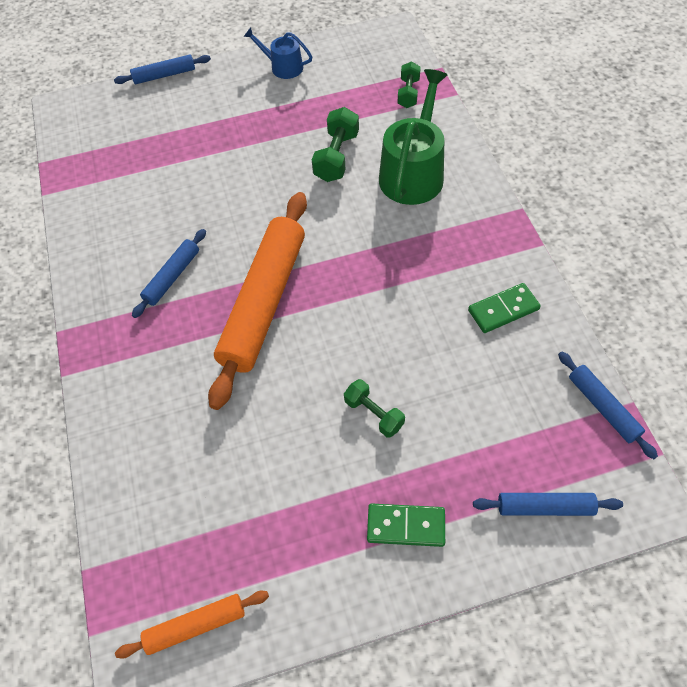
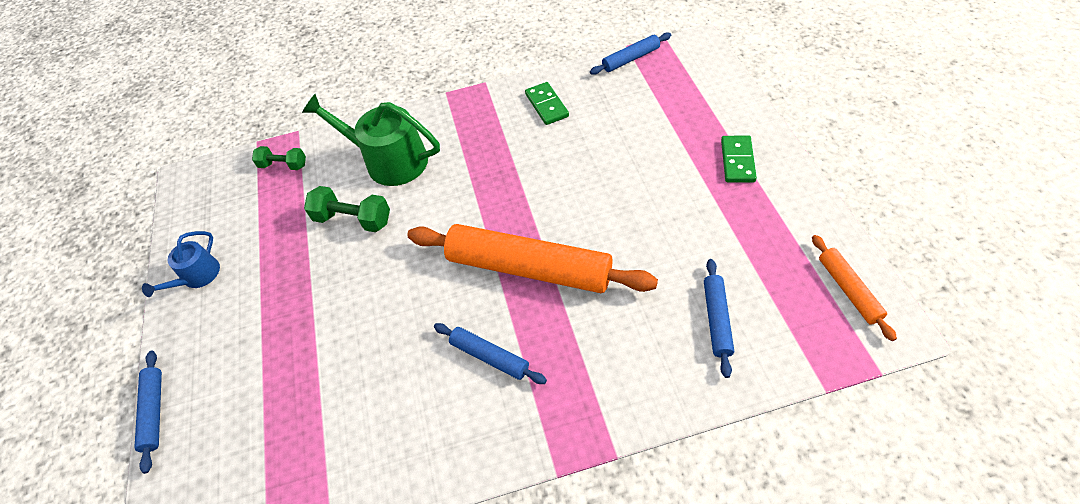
camera: 85 degrees left, 5 degrees down
green dumbbell [344,379,405,438] -> none
blue rolling pin [473,493,623,516] -> blue rolling pin moved to [704,259,734,378]

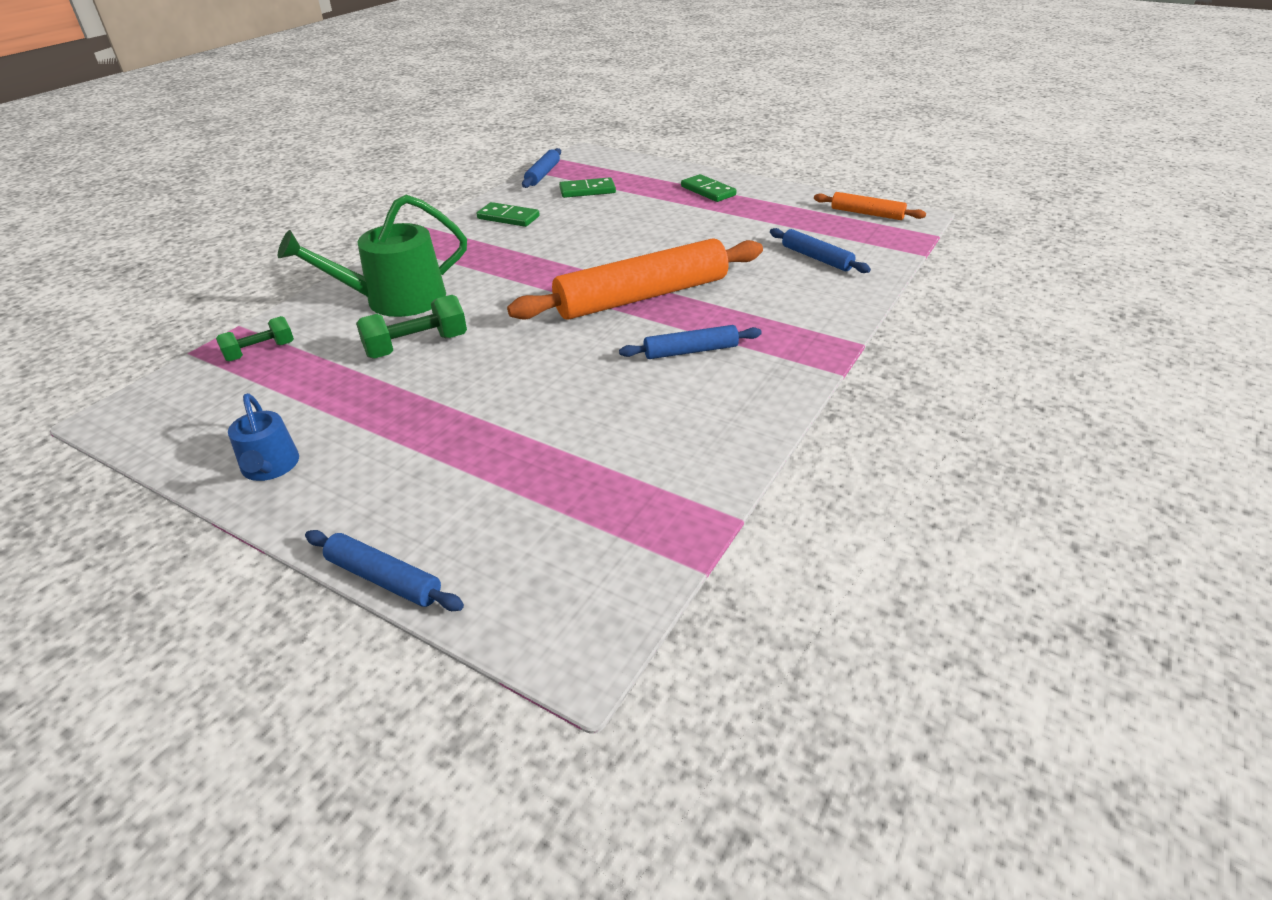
camera: 50 degrees left, 15 degrees down
none -> green domino [559,177,616,198]

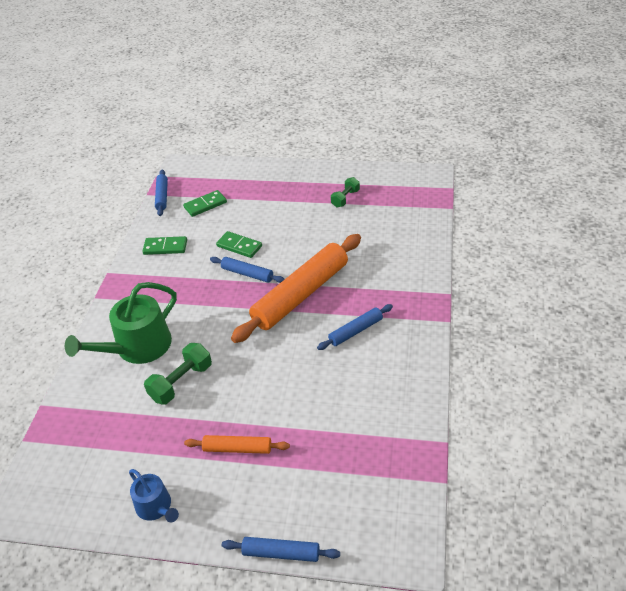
camera: 20 degrees left, 5 degrees up
green dumbbell [216,316,294,362] -> green dumbbell moved to [331,177,360,207]
green domino [681,174,736,202] -> green domino moved to [216,231,262,258]
blue rolling pin [770,228,871,273] -> blue rolling pin moved to [210,257,285,283]
orange rolling pin [814,192,926,220] -> orange rolling pin moved to [184,435,290,454]

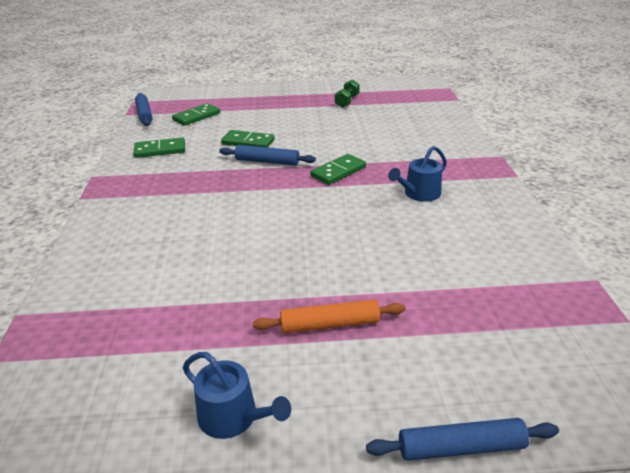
camera: 15 degrees left, 10 degrees down
green watering can [65,282,177,364] -> none
green dumbbell [144,343,212,405] -> none
orange rolling pin [231,234,361,343] -> green domino [311,154,366,185]
blue rolling pin [317,304,393,350] -> blue watering can [388,146,447,202]

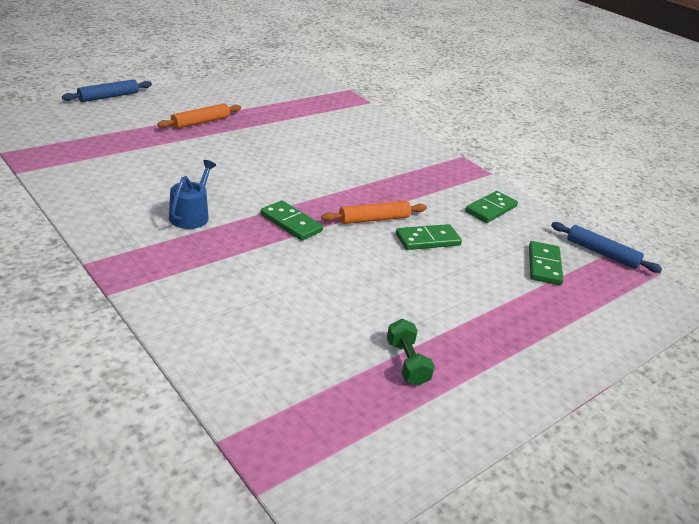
camera: 140 degrees right, 0 degrees up
blue watering can [183,352,291,439] -> none
blue rolling pin [219,145,316,166] -> orange rolling pin [321,201,427,224]
green domino [311,154,366,185] -> green domino turned 60 degrees counterclockwise [260,200,323,241]

